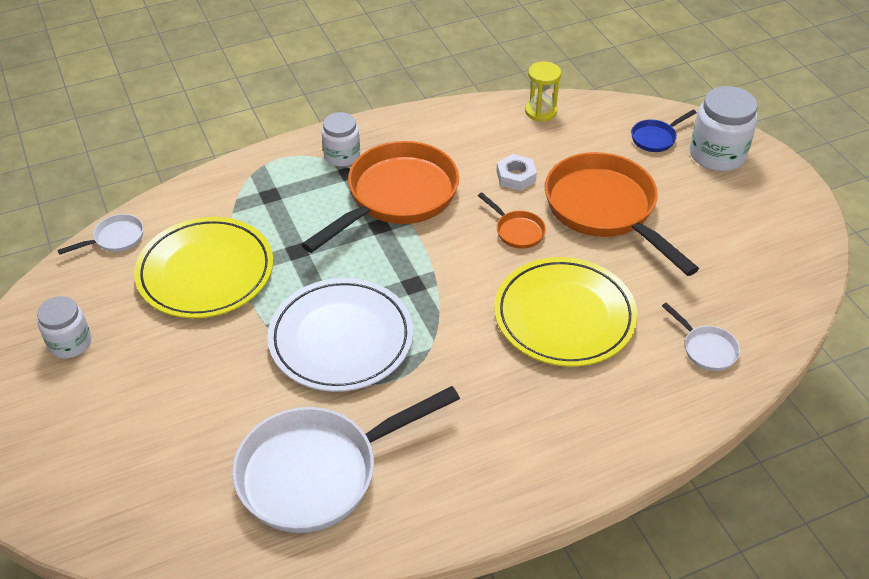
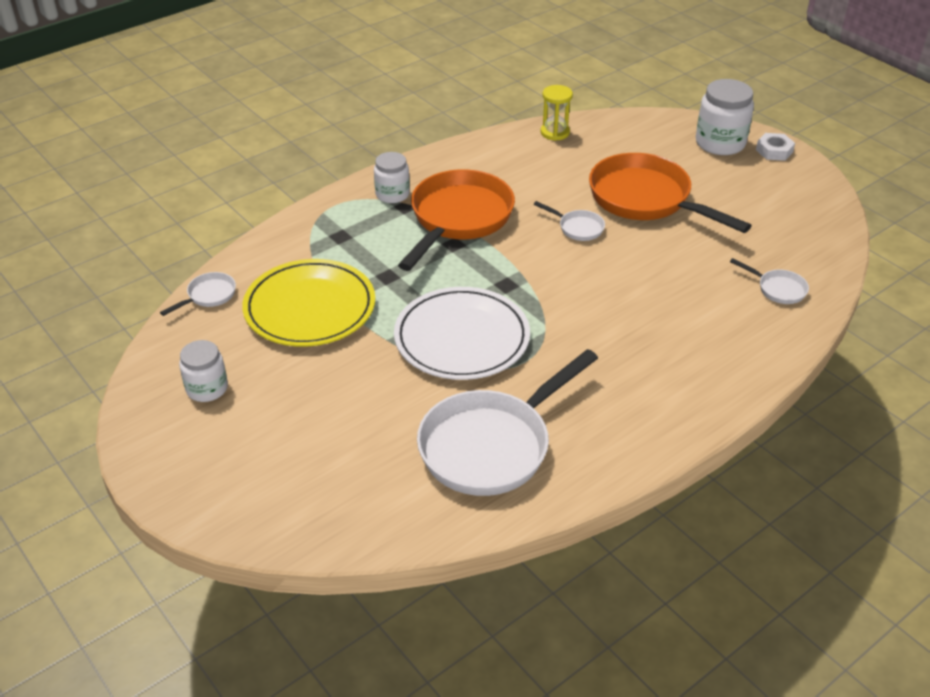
camera: 15 degrees left, 5 degrees down
orange pan [478,193,546,249] -> white pan [534,201,605,241]
yellow plate [494,257,638,367] -> none
white nut [496,154,537,191] -> white nut moved to [756,133,795,161]
blue pan [631,110,697,152] -> none

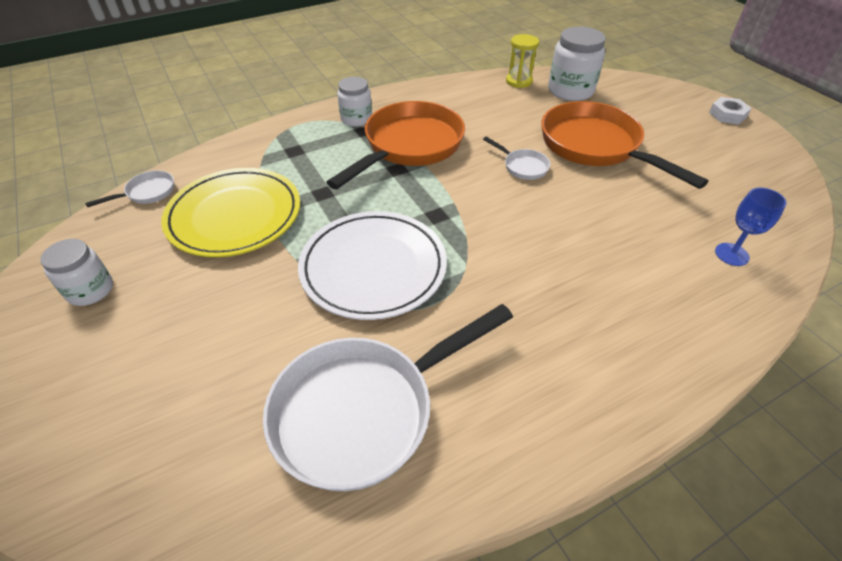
camera: 10 degrees right, 5 degrees up
white jar [696,79,754,155] -> white jar moved to [548,26,606,101]
white pan [730,258,809,304] -> blue goblet [715,188,787,266]

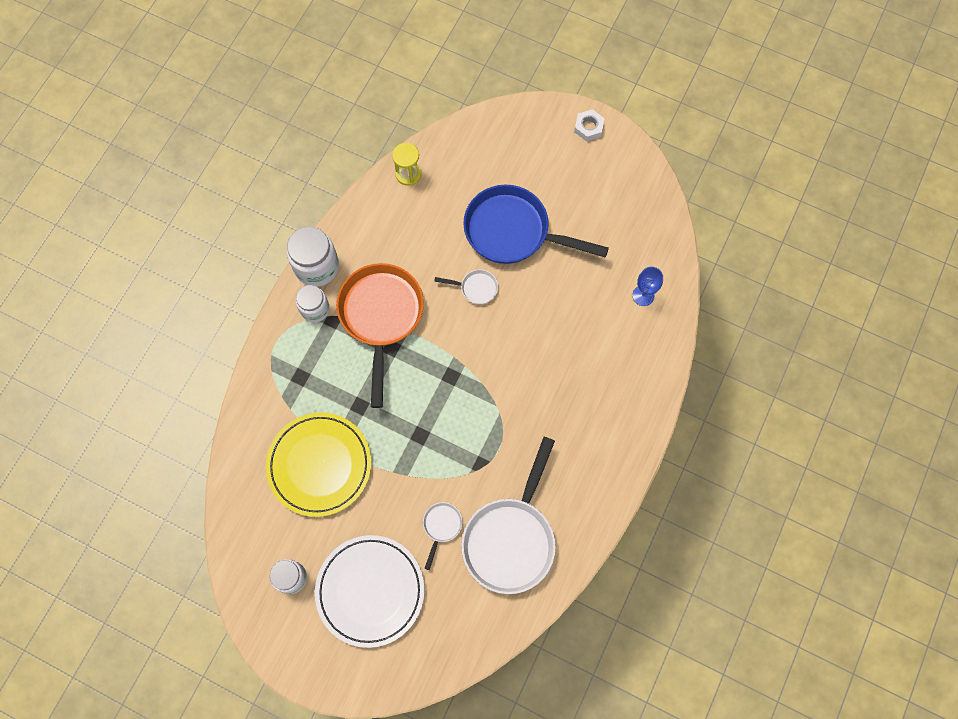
camera: 35 degrees left, 25 degrees up
white pan [85,170,174,207] -> white pan moved to [423,502,463,570]
white plate [298,211,447,320] -> white plate moved to [315,535,425,648]
orange pan [542,101,708,189] -> blue pan [463,185,609,264]
white jar [548,26,606,101] -> white jar moved to [287,227,339,287]

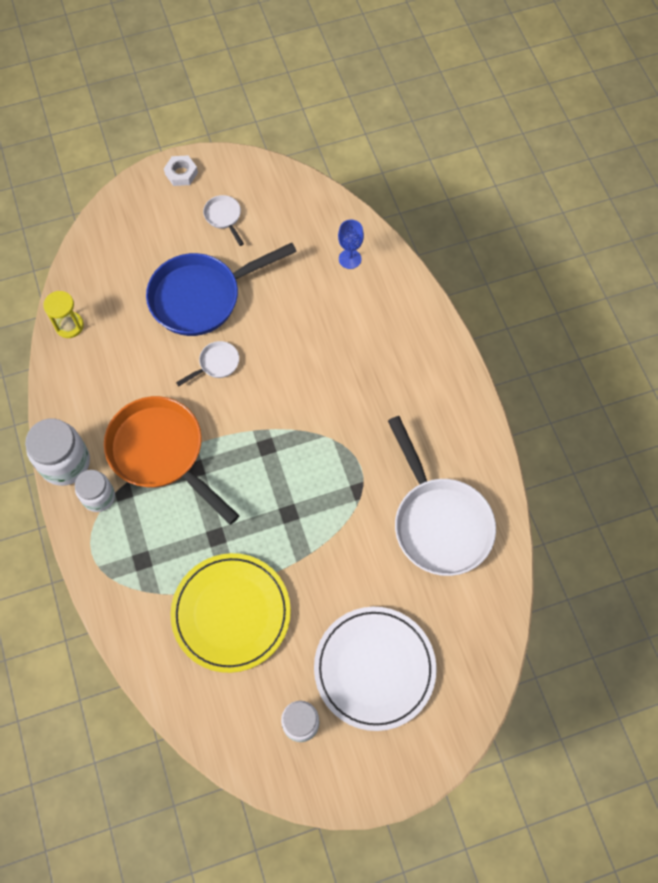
camera: 45 degrees left, 5 degrees down
white pan [423,502,463,570] -> white pan moved to [203,195,244,246]

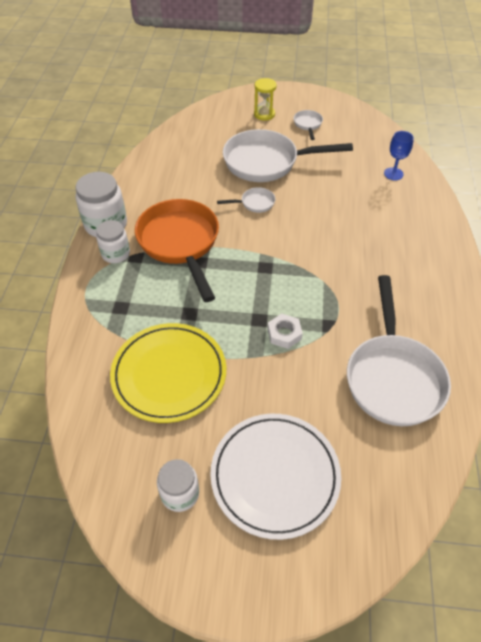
camera: 25 degrees right, 15 degrees down
yellow hourglass [43,291,84,338] -> yellow hourglass moved to [254,78,277,121]
blue pan [146,243,297,336] -> white pan [223,129,353,182]
white nut [164,155,198,186] -> white nut moved to [267,313,303,349]

